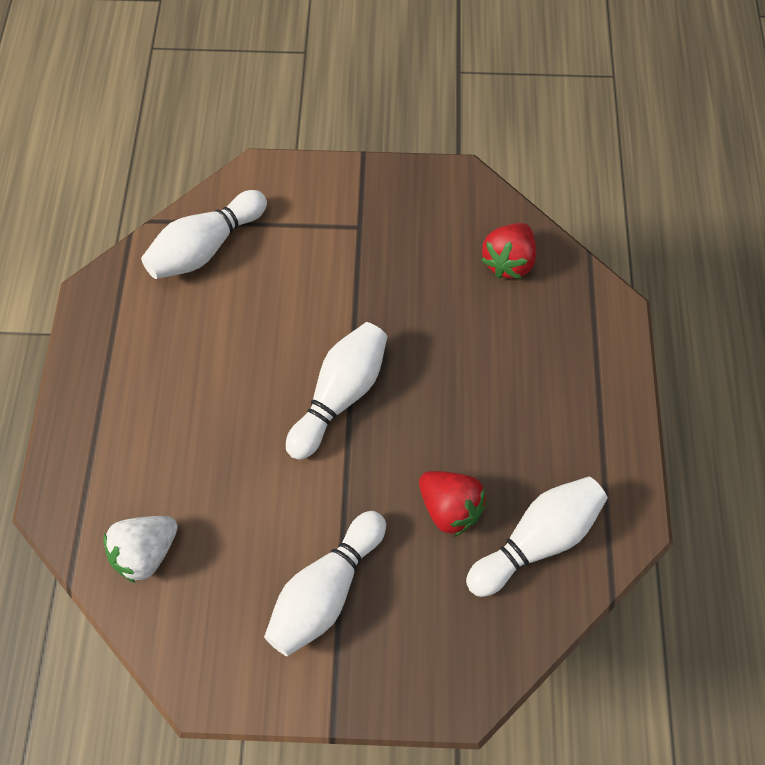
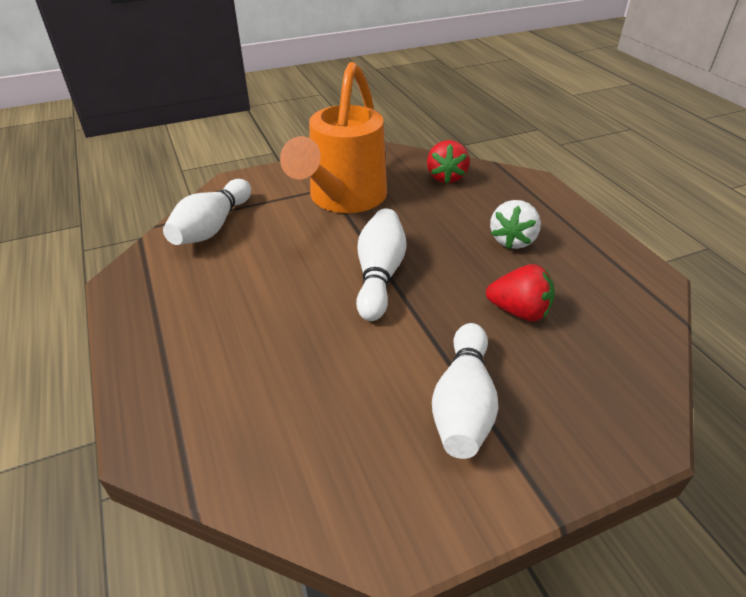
camera: 25 degrees left, 25 degrees down
white strawberry [104,516,178,583] -> white strawberry moved to [490,200,541,249]
white bowling pin [466,476,608,597] -> none
none -> orange watering can [280,62,387,213]

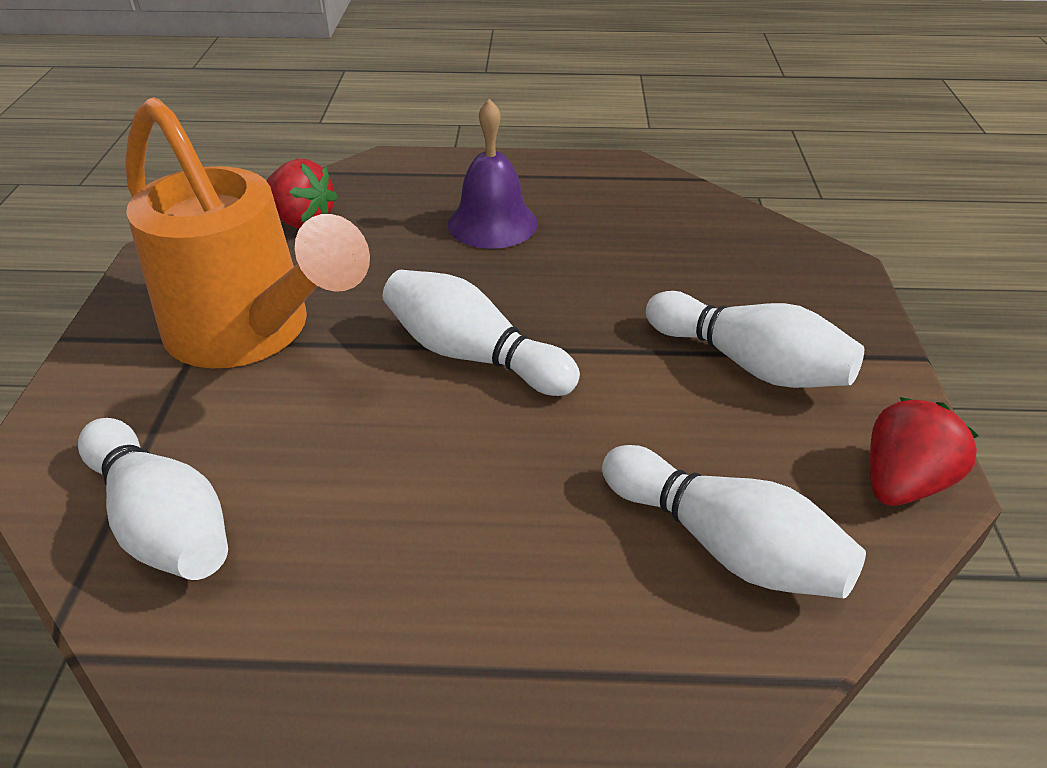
camera: 65 degrees left, 0 degrees up
red strawberry [486,264,555,322] -> red strawberry moved to [870,397,979,506]
white strawberry [490,200,541,249] -> purple bell [448,99,538,249]
none -> white bowling pin [602,445,866,598]

